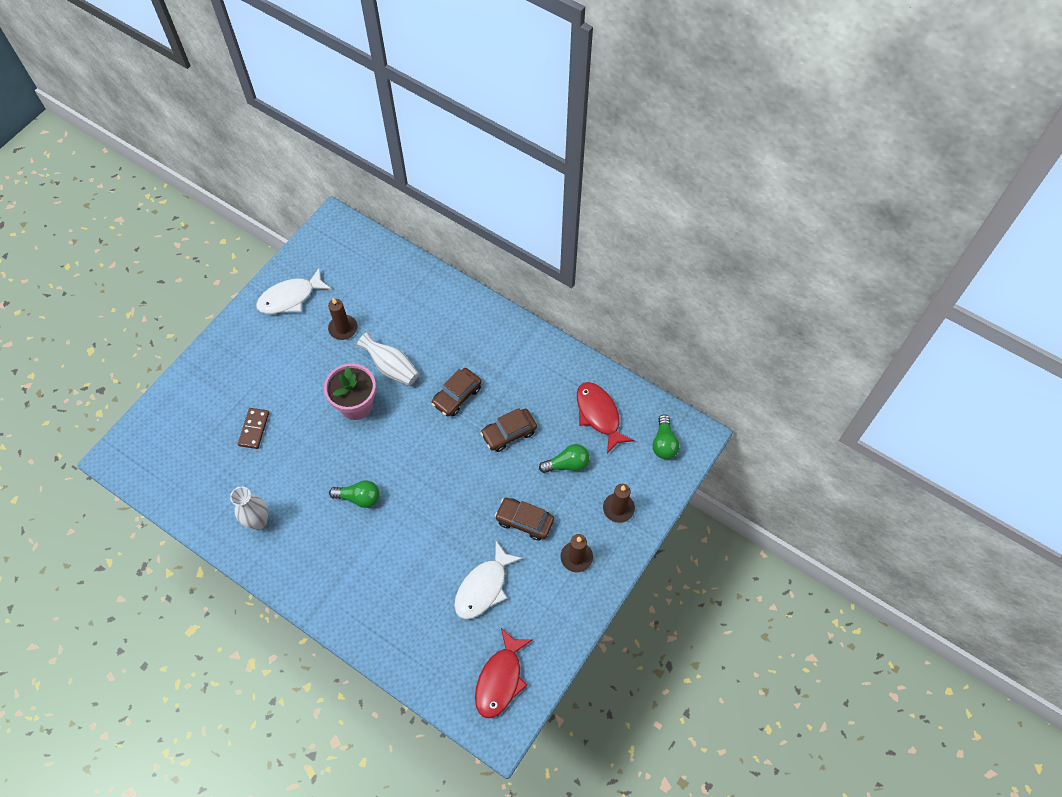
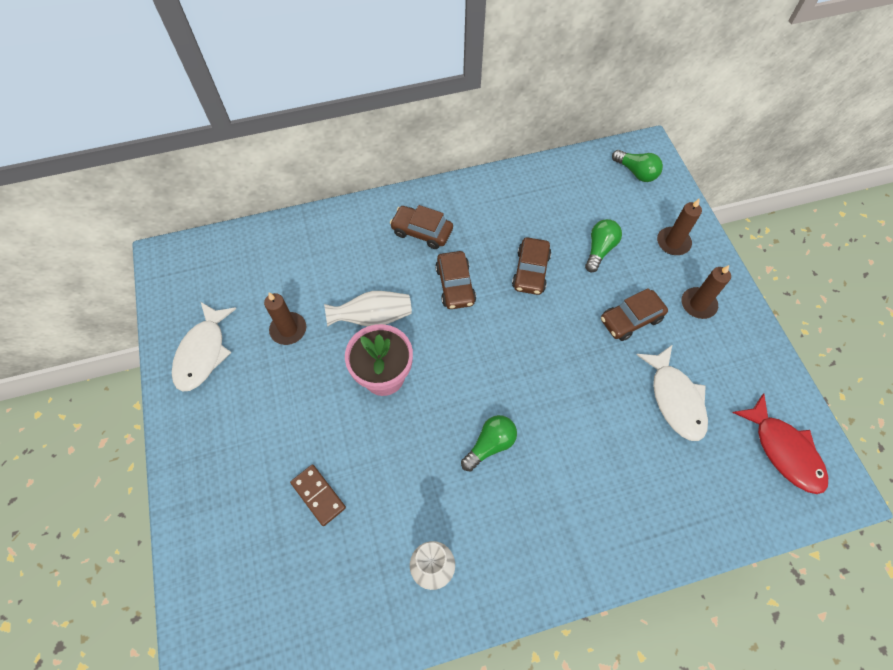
camera: 50 degrees left, 0 degrees up
red fish [577,382,635,454] -> none
none -> brown car [390,205,453,249]

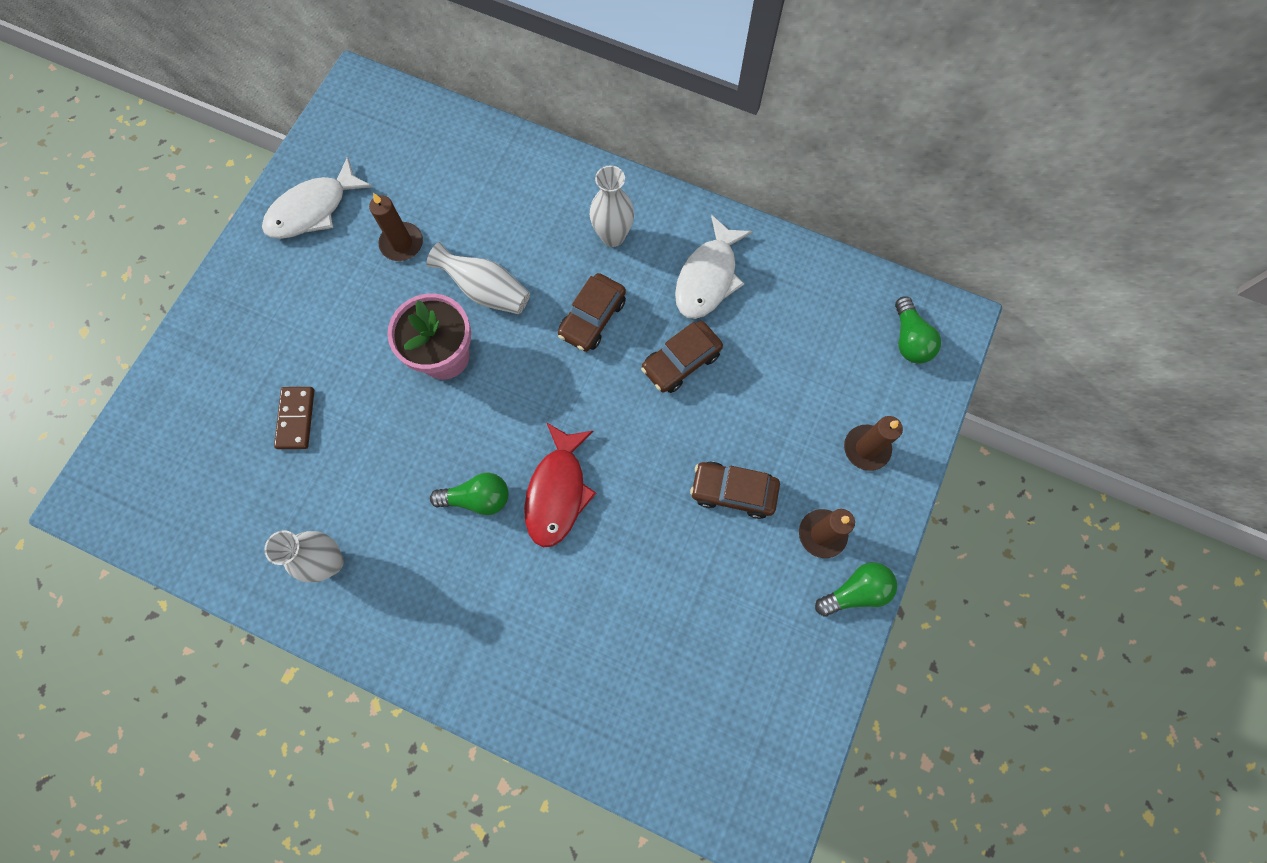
camera: 40 degrees right, 10 degrees up
brown car [390,205,453,249] -> white vase [590,165,634,247]
green light bulb [585,219,622,273] -> green light bulb moved to [815,562,897,617]
white fish [636,344,708,441] -> white fish moved to [675,215,753,319]
red fish [732,393,828,494] -> red fish moved to [524,422,597,547]

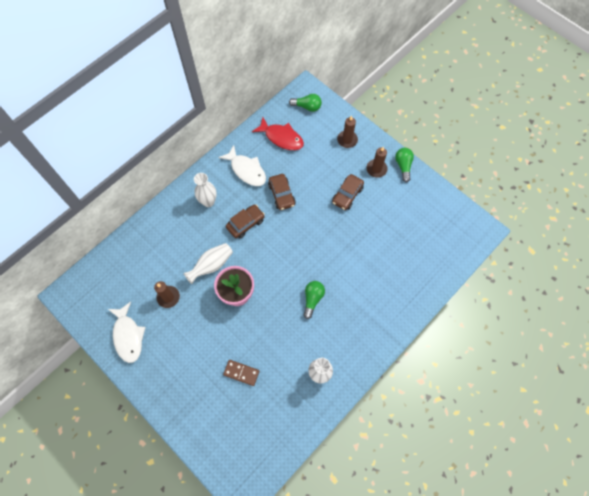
camera: 70 degrees left, 5 degrees down
red fish [524,422,597,547] -> red fish moved to [252,117,304,150]
brown car [558,273,626,352] -> brown car turned 90 degrees counterclockwise [226,204,265,239]

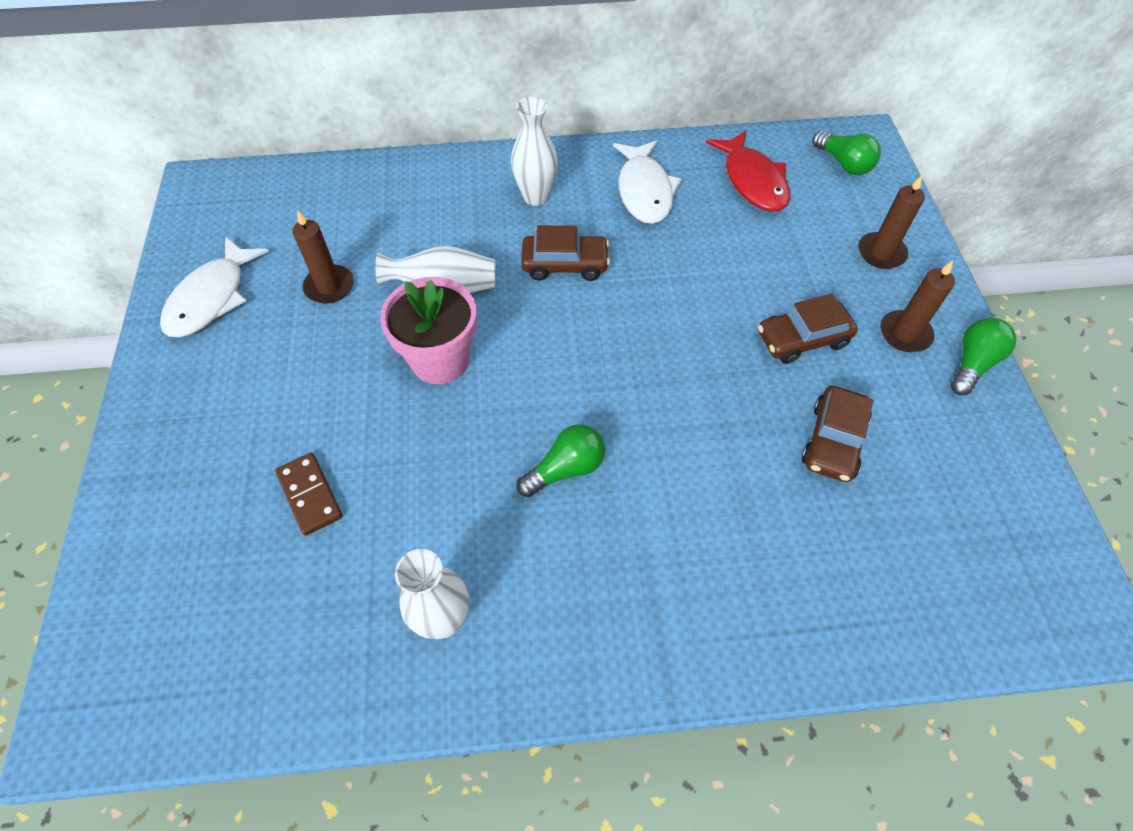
camera: 40 degrees right, 10 degrees down
brown car [268,174,296,210] -> brown car moved to [801,386,873,482]

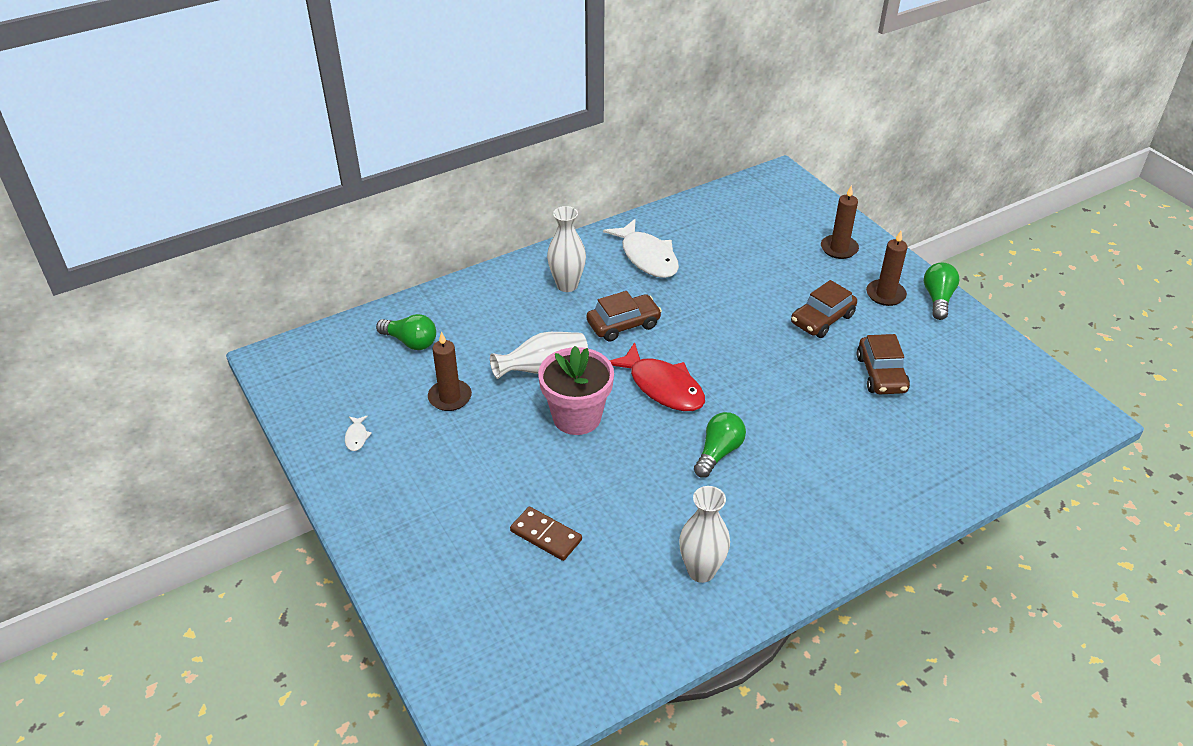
camera: 25 degrees left, 15 degrees down
white fish [160,236,269,337] -> white fish [345,415,372,451], size x0.41
red fish [706,130,790,212] -> red fish moved to [609,342,705,411]
green light bulb [813,130,881,175] -> green light bulb moved to [376,314,436,350]

